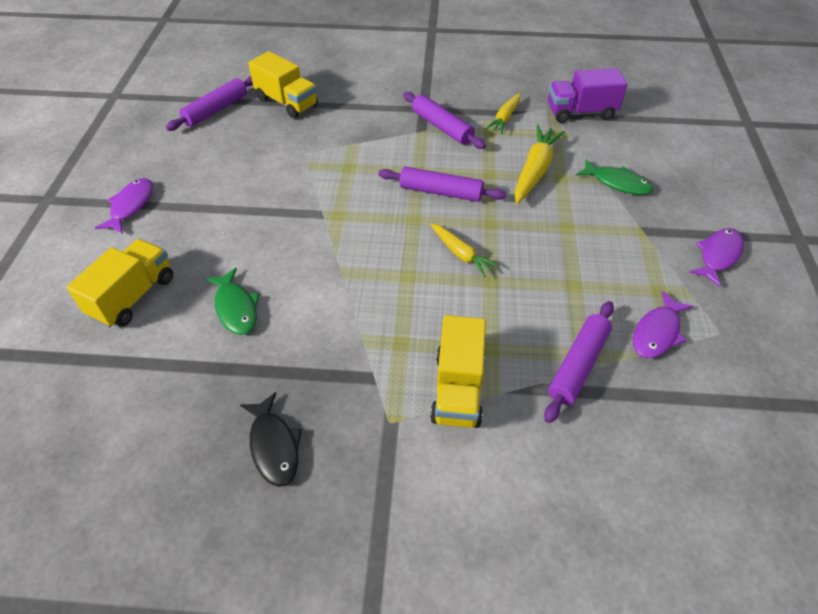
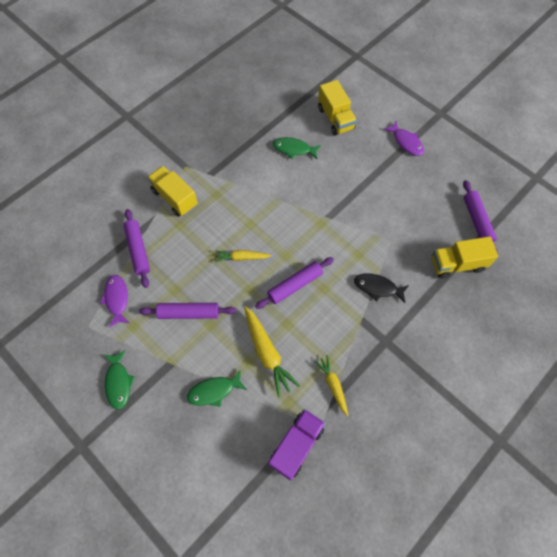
camera: 130 degrees right, 15 degrees up
black fish [240,392,302,487] -> black fish moved to [354,273,409,303]
purple rolling pin [403,92,486,149] -> purple rolling pin moved to [139,303,236,319]
purple fish [689,228,744,287] -> green fish [104,350,135,410]

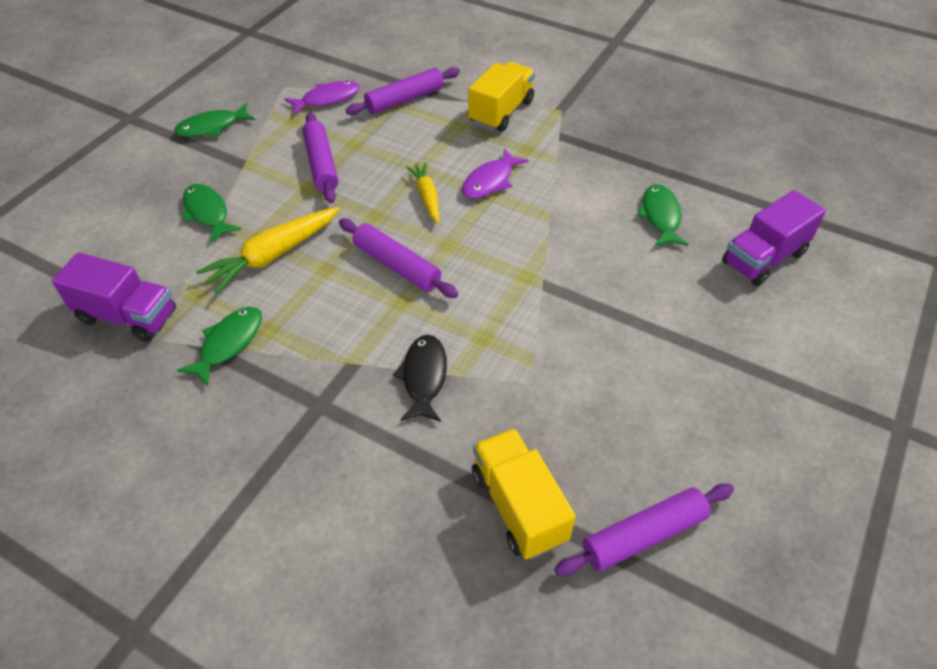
camera: 75 degrees right, 15 degrees down
yellow carrot [315,355,348,416] -> green fish [177,307,262,387]
yellow truck [318,80,357,136] -> purple truck [722,190,826,286]
purple fish [383,120,424,156] -> purple fish moved to [462,149,529,199]

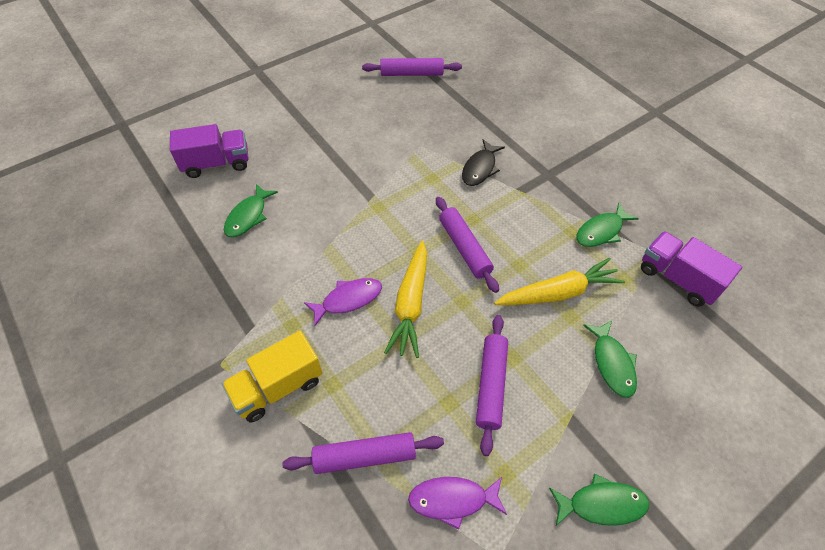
camera: 155 degrees left, 5 degrees up
yellow carrot [406,162,439,223] -> yellow carrot [384,240,427,358], size x1.61
yellow truck [472,428,576,559] -> none

